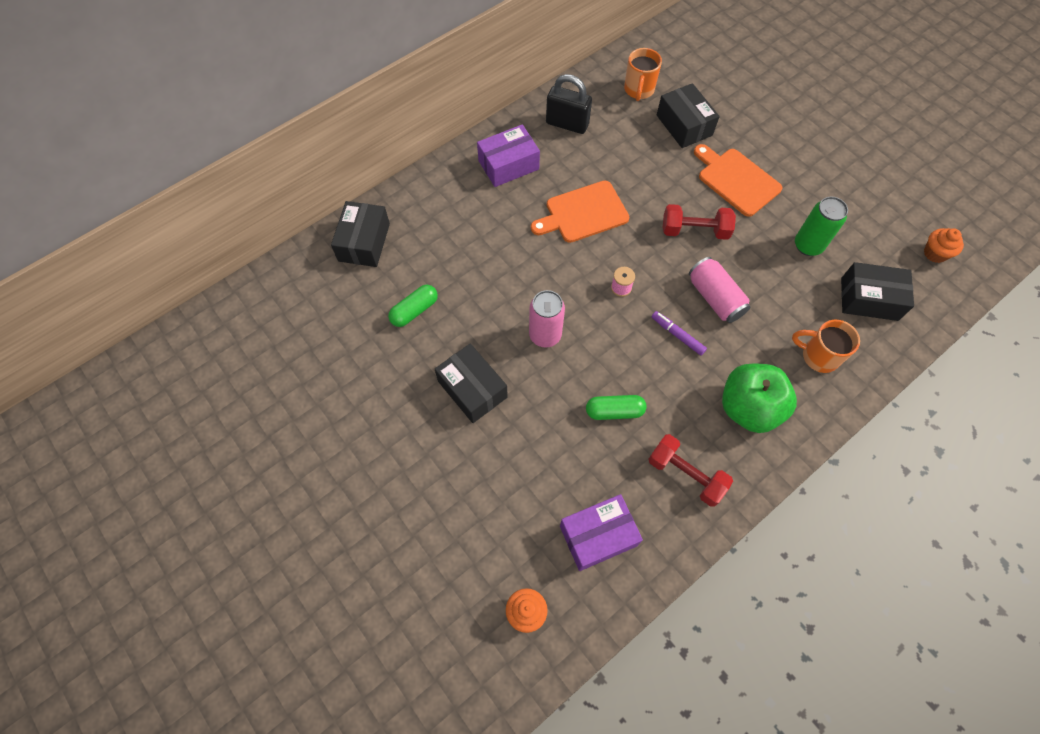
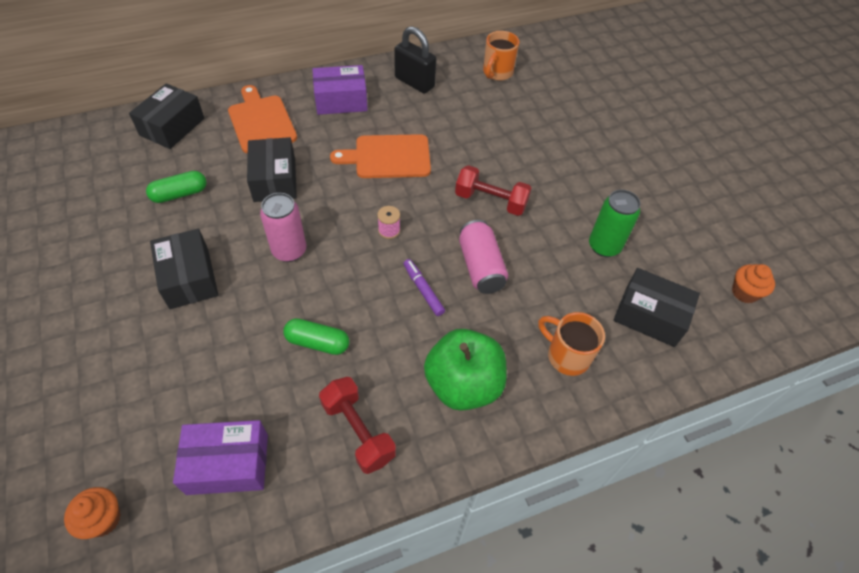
camera: 15 degrees right, 10 degrees down
black box [657,83,720,148] -> black box moved to [247,137,297,202]
orange cutting board [694,144,782,217] -> orange cutting board moved to [228,85,297,153]

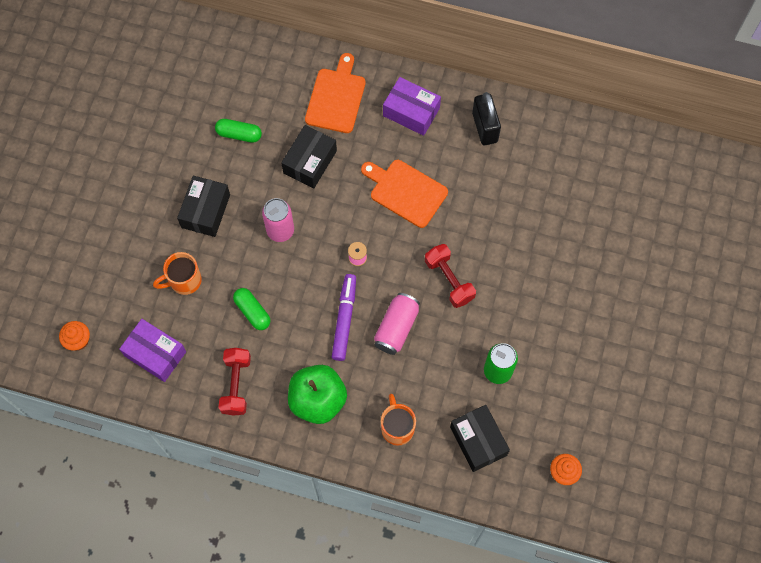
camera: 40 degrees right, 15 degrees up
black box [129,83,205,149] -> none
purple marker [403,259,445,316] -> purple marker [332,274,356,361], size x1.60
orange mug [483,31,519,81] -> orange mug moved to [153,252,202,295]

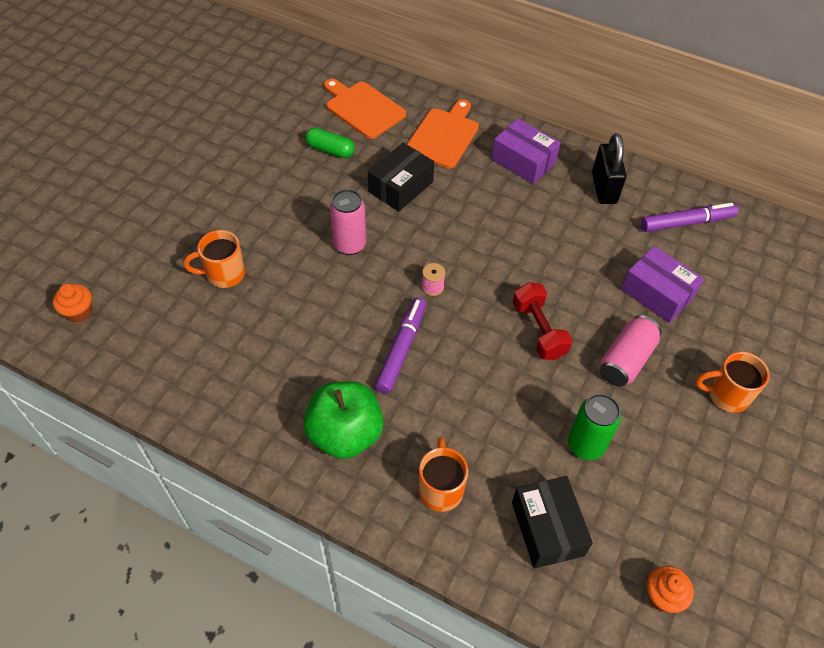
camera: 10 degrees right, 15 degrees down
purple box [119,319,186,382] -> purple box moved to [621,246,704,323]
black box [177,176,230,237] -> none
red dumbbell [219,348,251,416] -> none
green capsule [233,288,271,330] -> none
orange cutting board [361,160,448,228] -> orange cutting board moved to [324,79,406,139]
pink can [374,293,420,355] -> pink can moved to [600,315,661,387]
none -> purple marker [641,203,738,232]
none -> orange mug [695,352,770,413]

